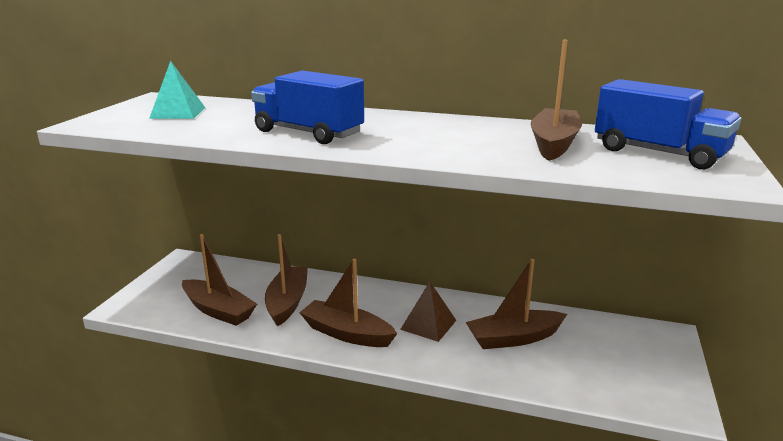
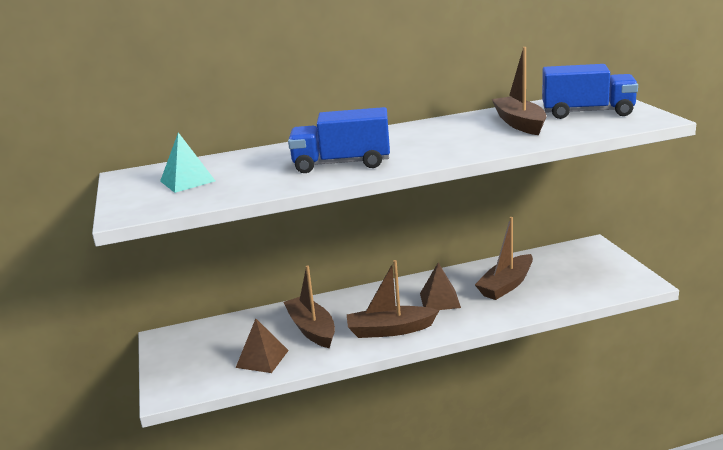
camera: 30 degrees left, 0 degrees up
brown boat [182,234,257,326] -> brown pyramid [236,319,289,373]

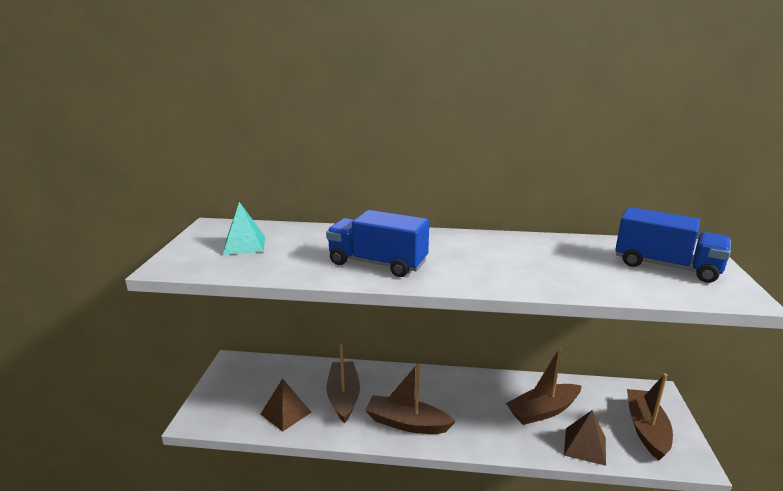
camera: 20 degrees right, 0 degrees up
brown pyramid [420,263,461,310] -> brown pyramid moved to [564,410,606,466]
brown boat [492,47,546,135] -> brown boat moved to [627,373,673,460]

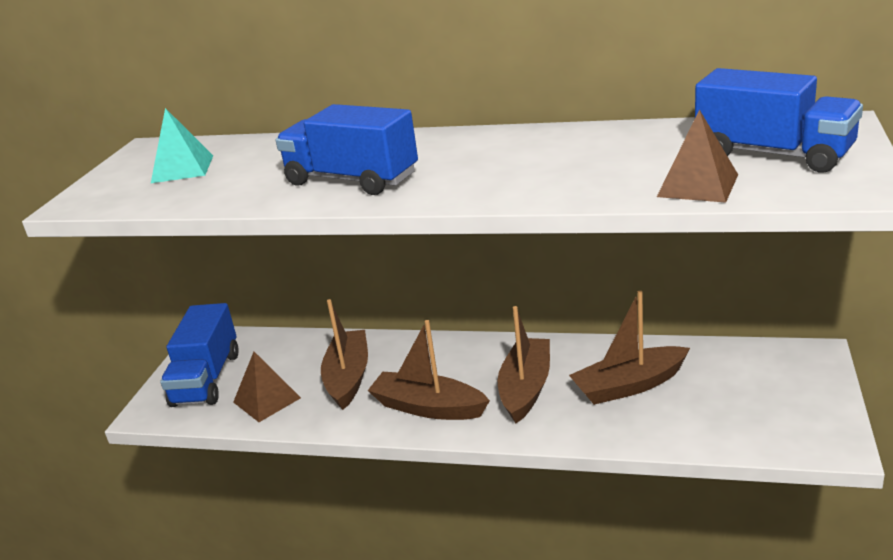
camera: 10 degrees right, 5 degrees up
brown pyramid [564,410,606,466] -> brown pyramid moved to [657,109,738,203]
brown boat [627,373,673,460] -> brown boat moved to [498,306,550,424]
none -> blue truck [160,303,239,407]

